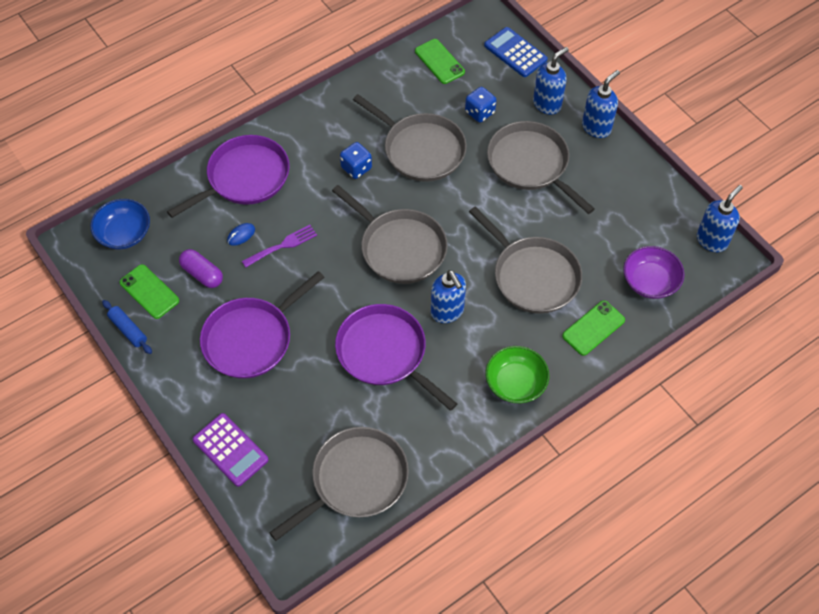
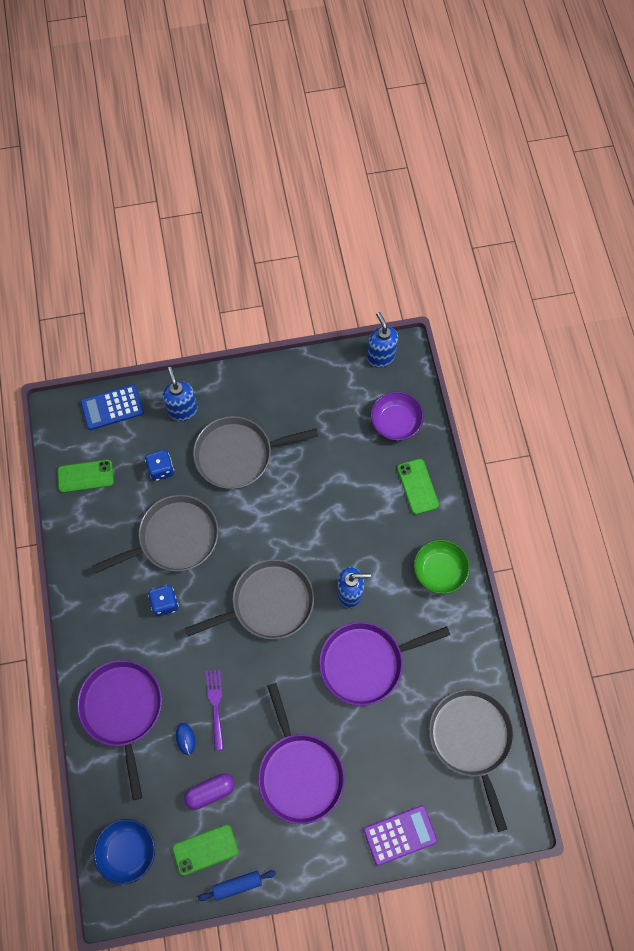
camera: 65 degrees left, 10 degrees up
grey pan [469,206,582,314] -> none
blue soap dispenser [582,70,620,138] -> none

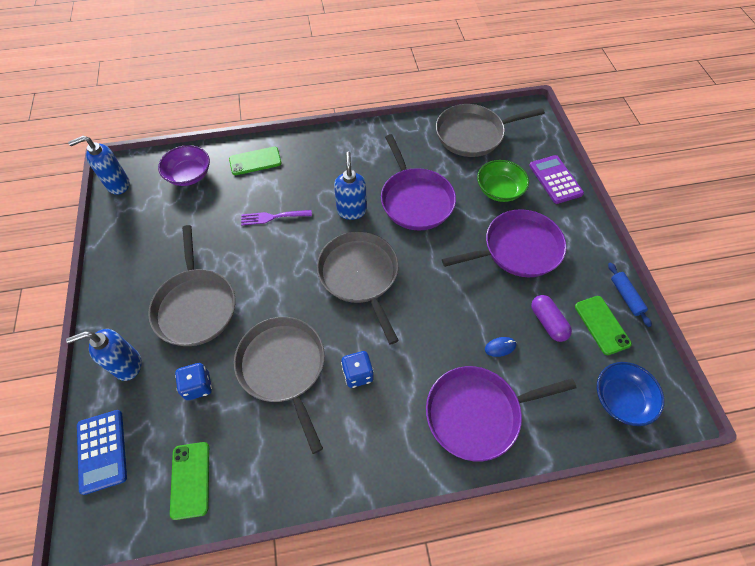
camera: 90 degrees left, 10 degrees down
purple fork [206,670,224,750] -> purple fork moved to [241,210,312,226]
green bowl [414,539,470,594] -> green bowl moved to [477,160,529,202]

